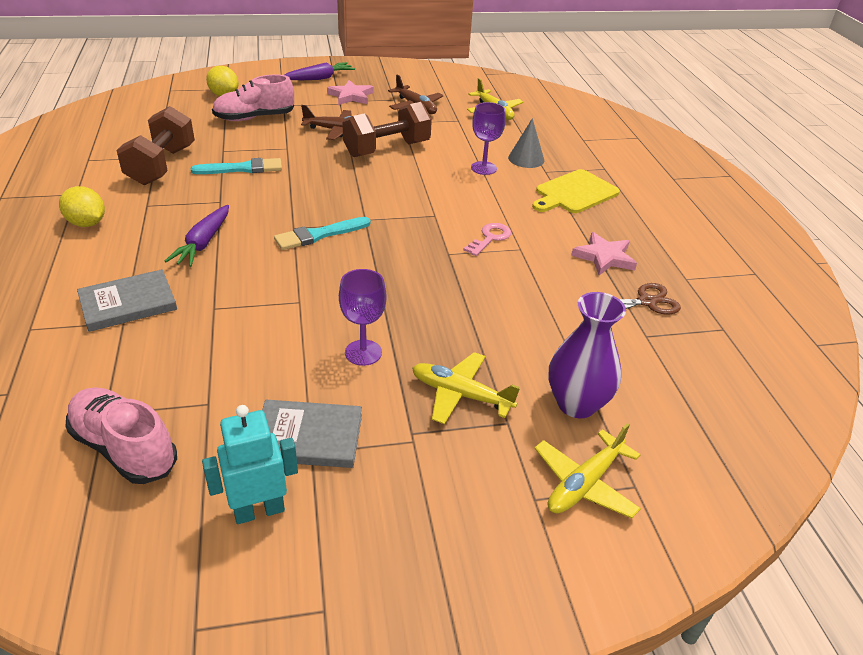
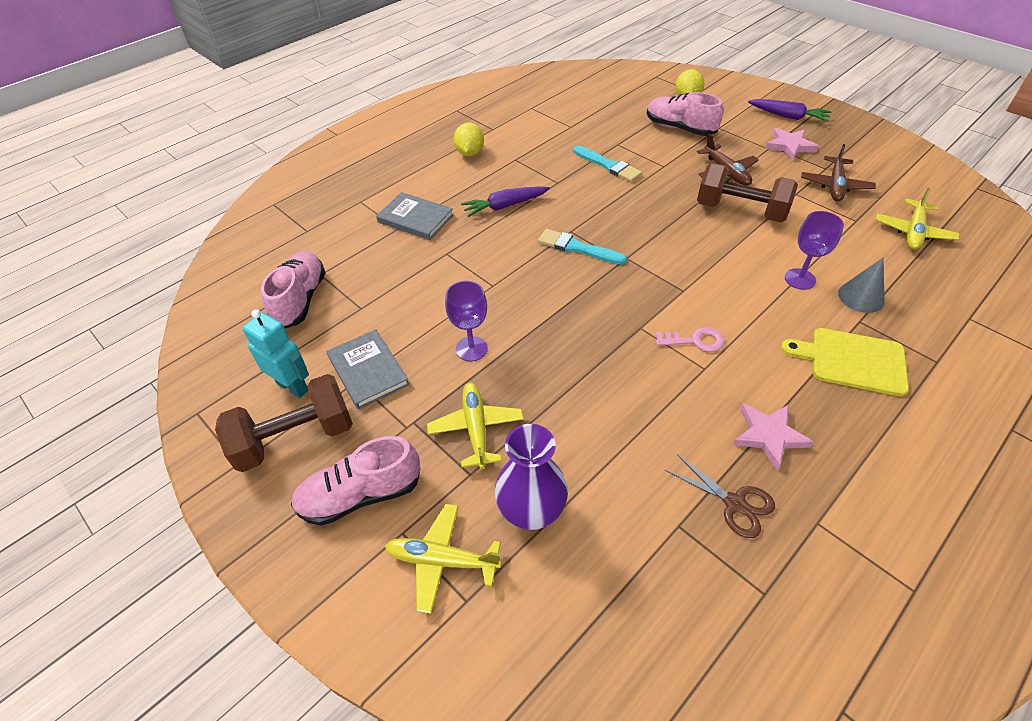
camera: 60 degrees right, 10 degrees up
brown dumbbell [116,106,195,185] -> brown dumbbell moved to [215,374,353,472]
none -> pink shoe [291,436,421,526]

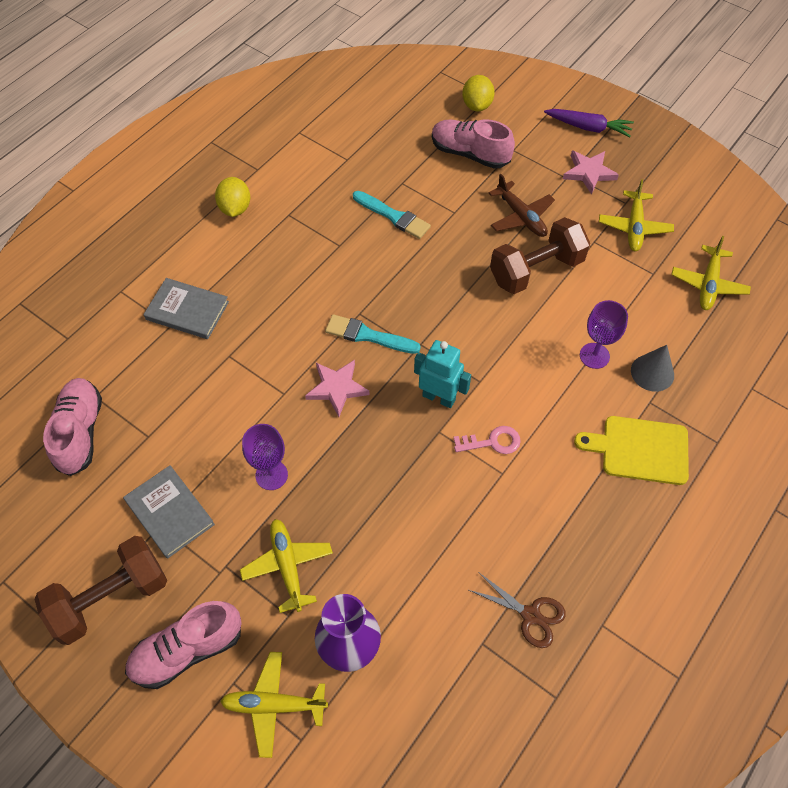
camera: 10 degrees left, 10 degrees up
turquoise robot [242,310,309,398] -> turquoise robot moved to [414,340,471,408]
purple carrot [461,186,550,217] -> none
brown dumbbell [697,163,798,222] -> brown dumbbell turned 45 degrees counterclockwise [490,217,590,294]
pink star [733,403,814,470] -> pink star moved to [305,360,370,417]
brown plane [801,144,876,201] -> yellow plane [599,179,674,251]

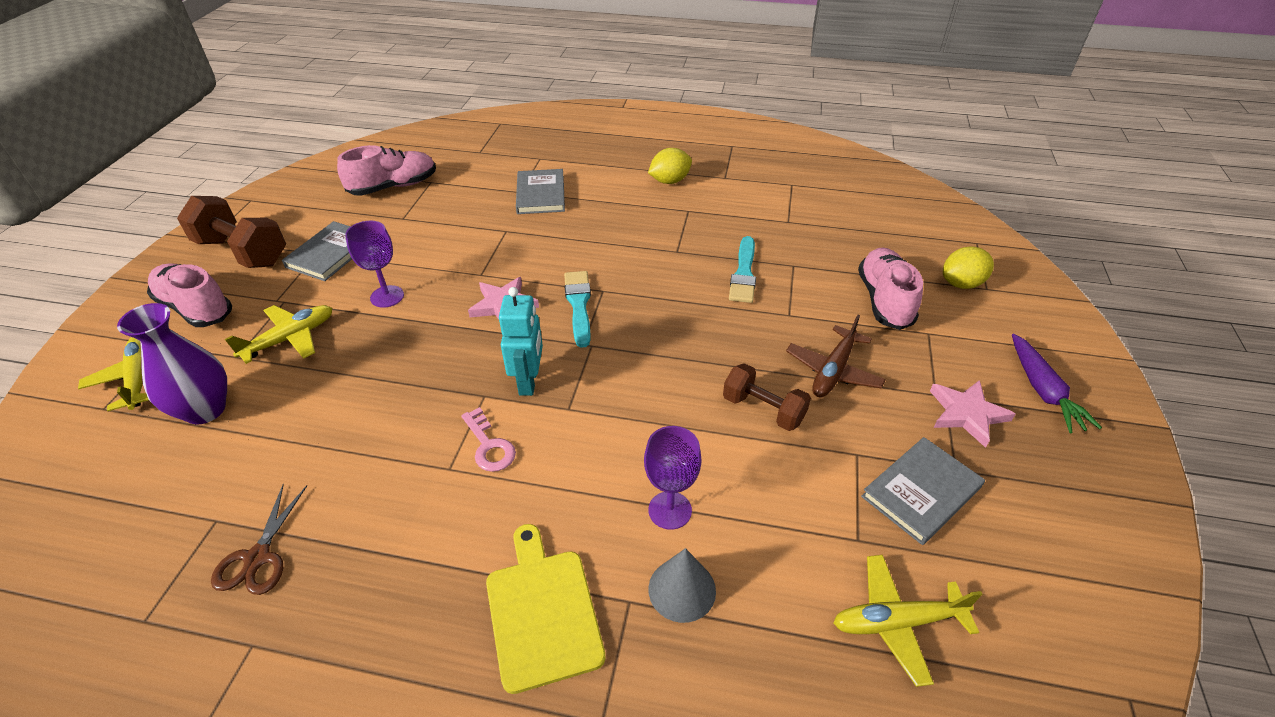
camera: 65 degrees right, 15 degrees down
brown dumbbell [490,217,590,294] -> brown dumbbell [723,363,811,431], size x0.63
yellow plane [599,179,674,251] -> grey book [861,437,985,545]

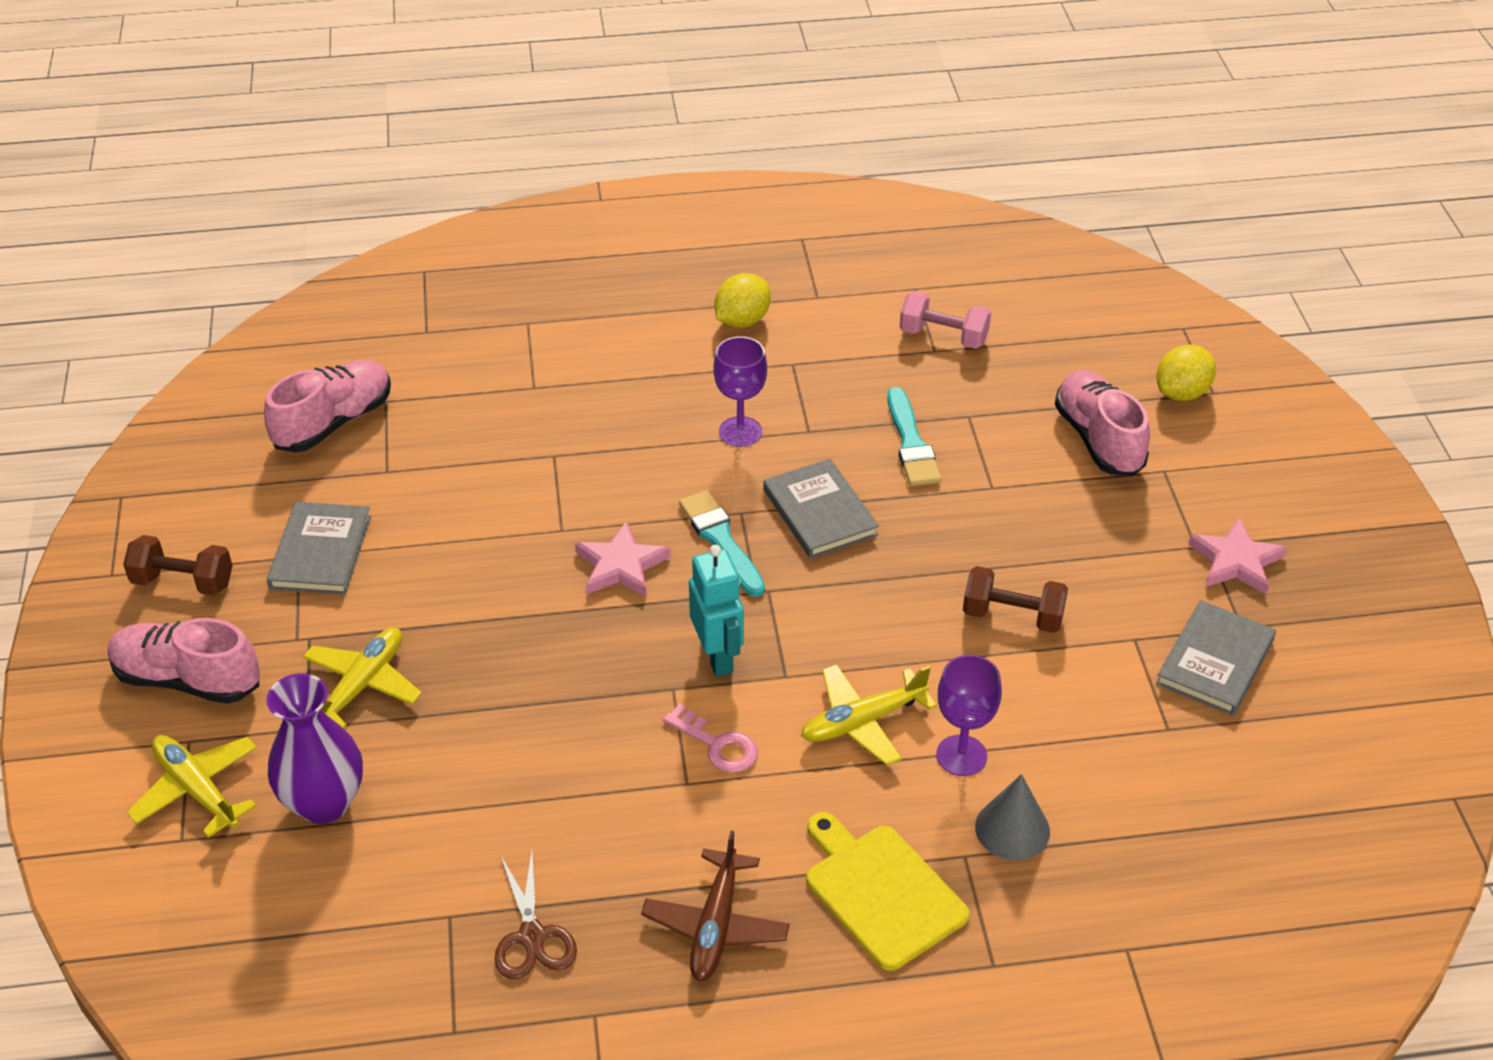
camera: 20 degrees left, 0 degrees up
brown dumbbell [177,196,286,268] -> brown dumbbell [123,535,233,596], size x0.63
purple goblet [345,221,404,308] -> purple goblet moved to [713,336,767,447]
grey book [516,169,565,214] -> grey book moved to [763,459,879,559]
brown plane [786,315,886,398] -> brown plane moved to [641,831,790,982]
yellow plane [833,555,983,687] -> yellow plane moved to [801,664,937,765]
purple carrot [1012,334,1102,433] -> none
none -> pink dumbbell [900,291,991,349]

